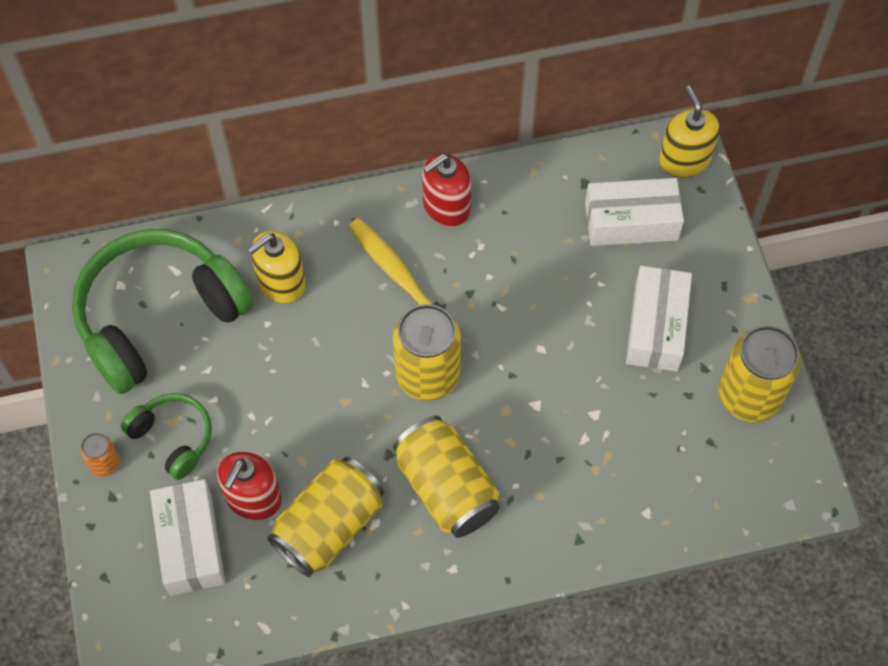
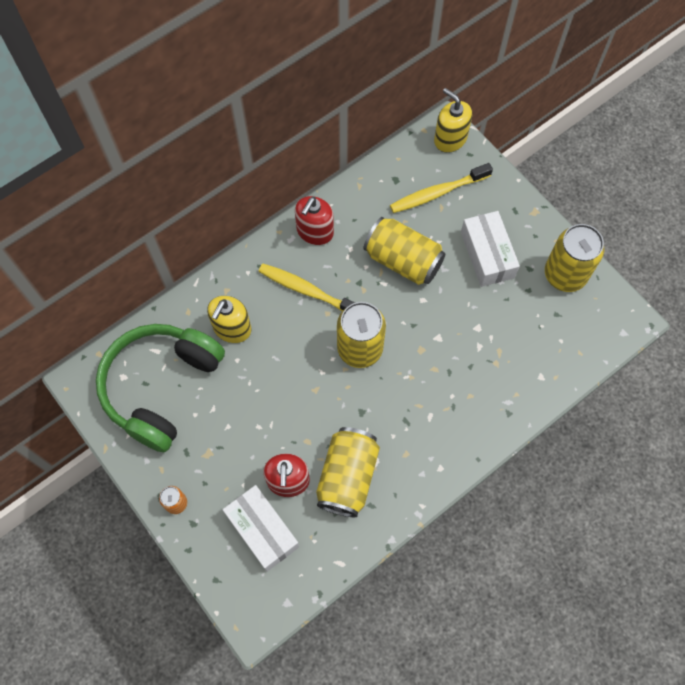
camera: 25 degrees left, 5 degrees up
green headphones [121,393,212,480] -> none
yellow can [393,416,500,538] -> yellow can moved to [364,217,446,285]
white box [585,178,684,246] -> yellow toothbrush [390,163,493,213]

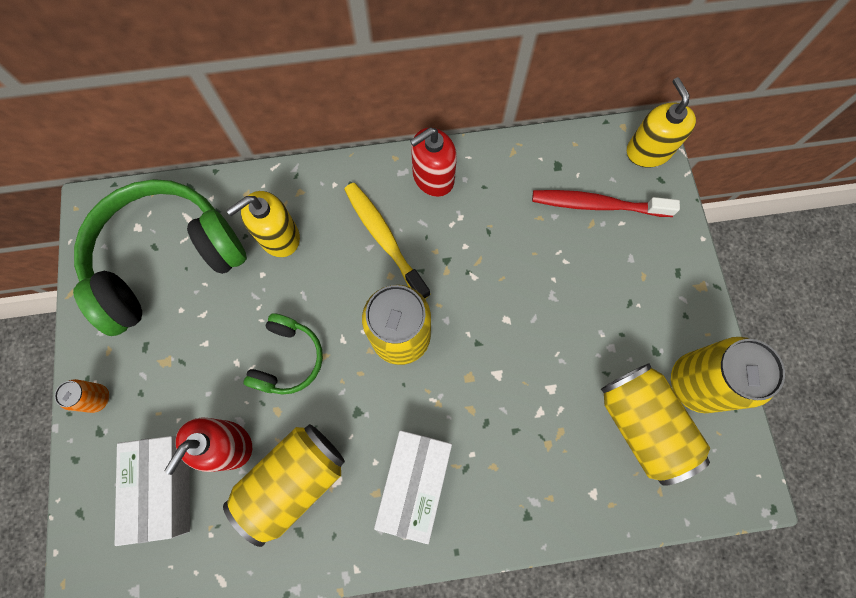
camera: 30 degrees right, 5 degrees up
yellow can [364,217,446,285] -> yellow can moved to [601,363,710,486]
yellow toothbrush [390,163,493,213] -> red toothbrush [532,190,680,217]
white box [461,211,520,287] -> white box moved to [374,430,452,544]
none -> green headphones [243,313,323,395]

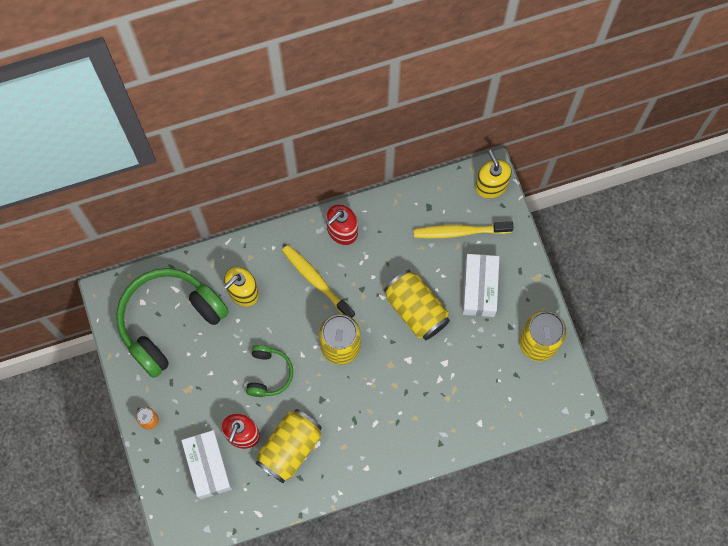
camera: 10 degrees left, 0 degrees up
white box [374,430,452,544] -> white box moved to [462,254,500,317]
red toothbrush [532,190,680,217] -> yellow toothbrush [414,222,514,238]
yellow can [601,363,710,486] -> yellow can moved to [384,270,450,340]

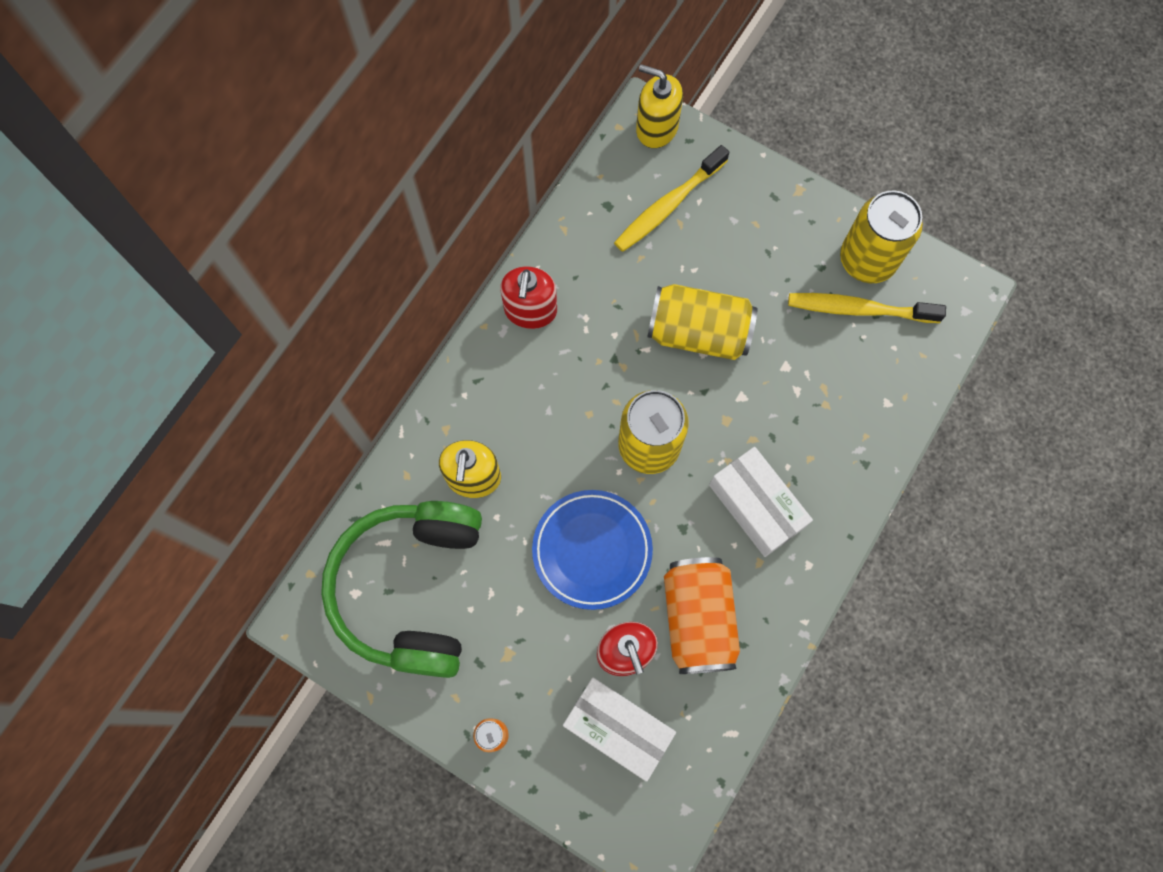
camera: 40 degrees left, 0 degrees up
green headphones [246,345,293,397] -> blue plate [532,490,653,610]
yellow can [255,409,322,483] -> orange can [664,557,740,674]
yellow toothbrush [282,245,355,318] -> yellow toothbrush moved to [788,293,946,323]
white box [462,254,500,317] -> white box moved to [709,447,813,557]

